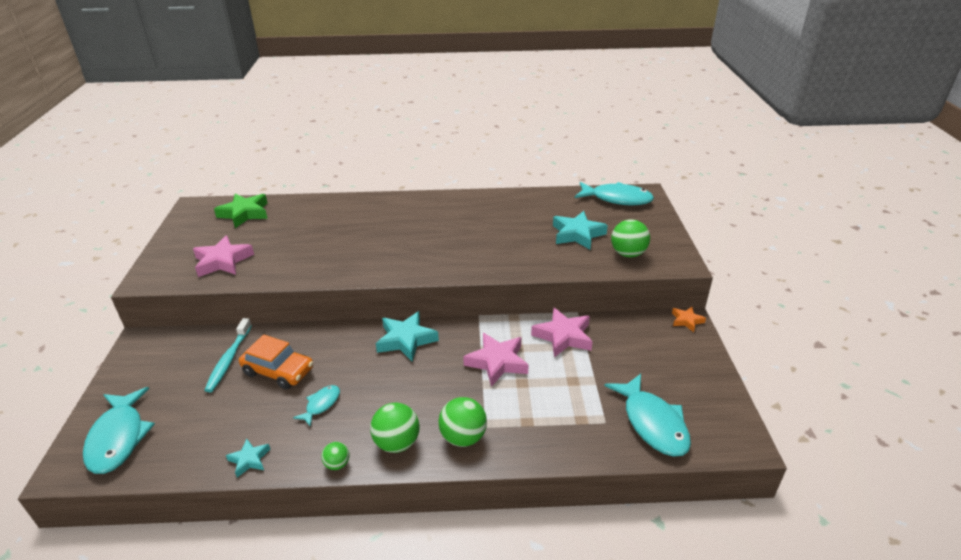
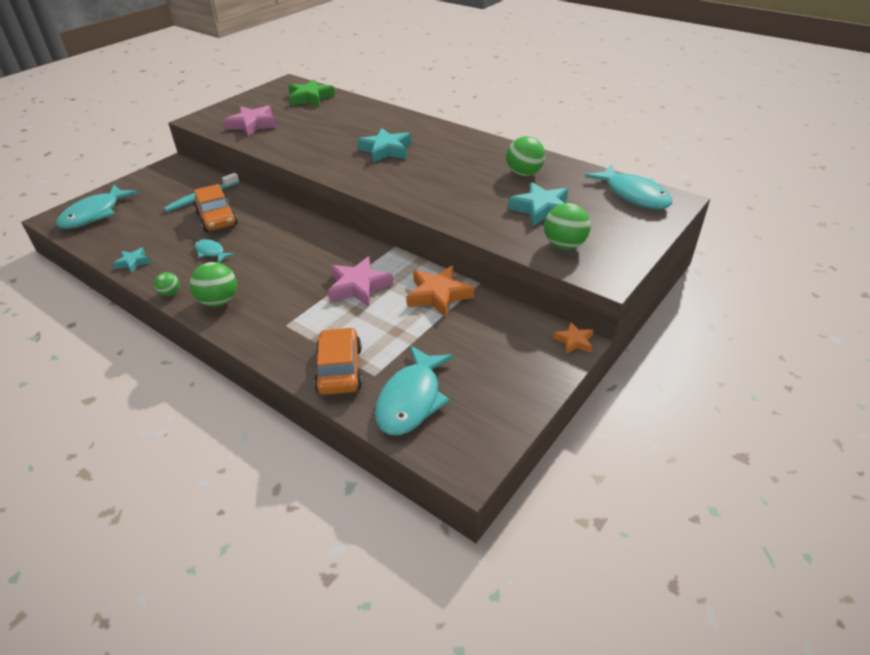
camera: 40 degrees right, 5 degrees up
turquoise fish [293,385,340,427] -> turquoise fish turned 120 degrees counterclockwise [195,239,235,263]
turquoise star [376,311,439,362] -> turquoise star moved to [357,128,411,163]
green ball [438,397,487,447] -> green ball moved to [506,136,545,176]
pink star [531,308,593,358] -> orange star [407,266,474,318]
none -> orange car [314,327,362,395]

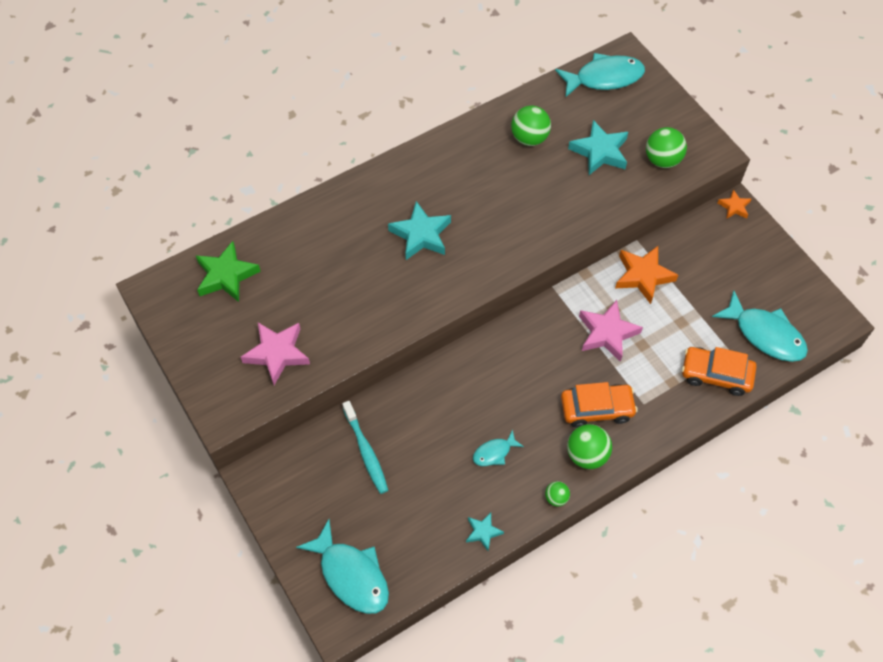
camera: 70 degrees left, 20 degrees up
orange car [194,184,238,232] -> orange car moved to [561,382,638,428]

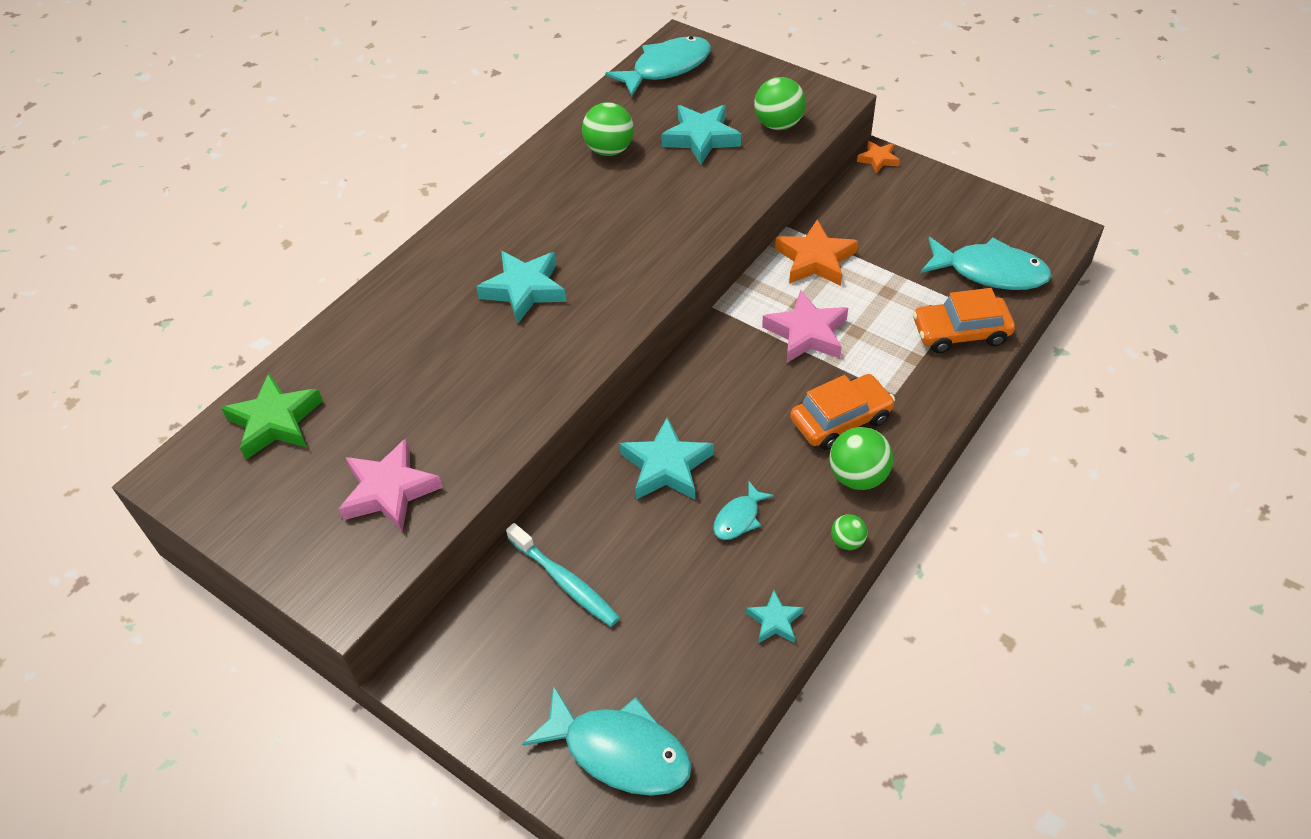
camera: 20 degrees left, 10 degrees down
none -> turquoise star [620,417,714,500]

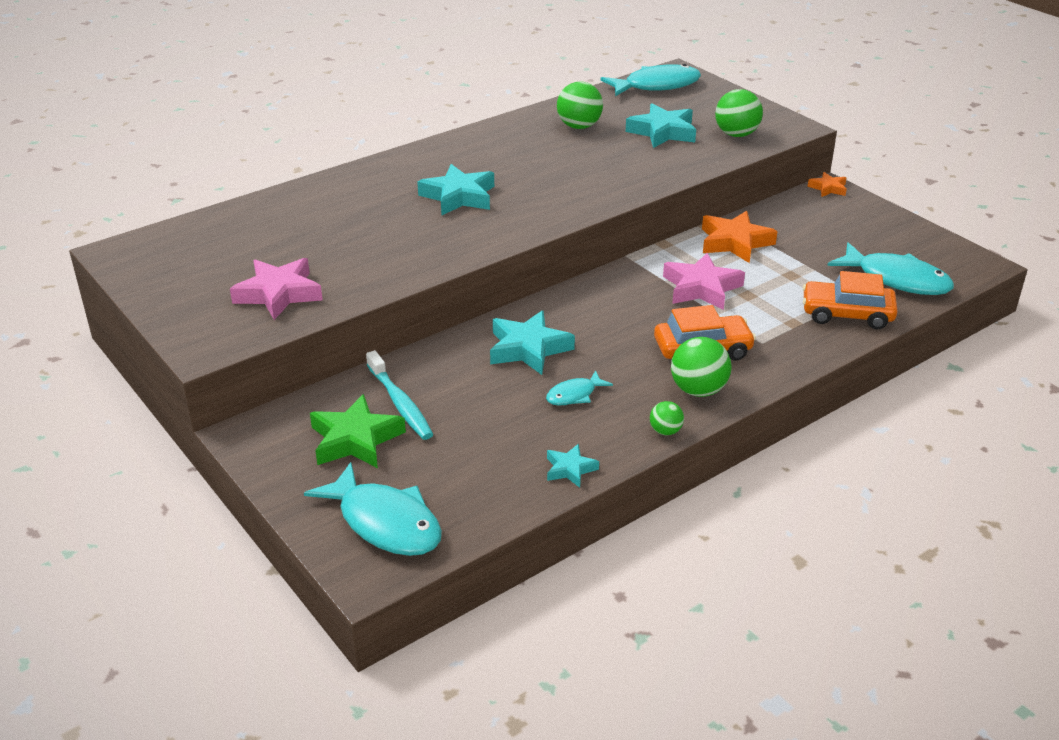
camera: 15 degrees right, 15 degrees down
green star [221,374,323,460] -> green star moved to [310,394,406,468]

